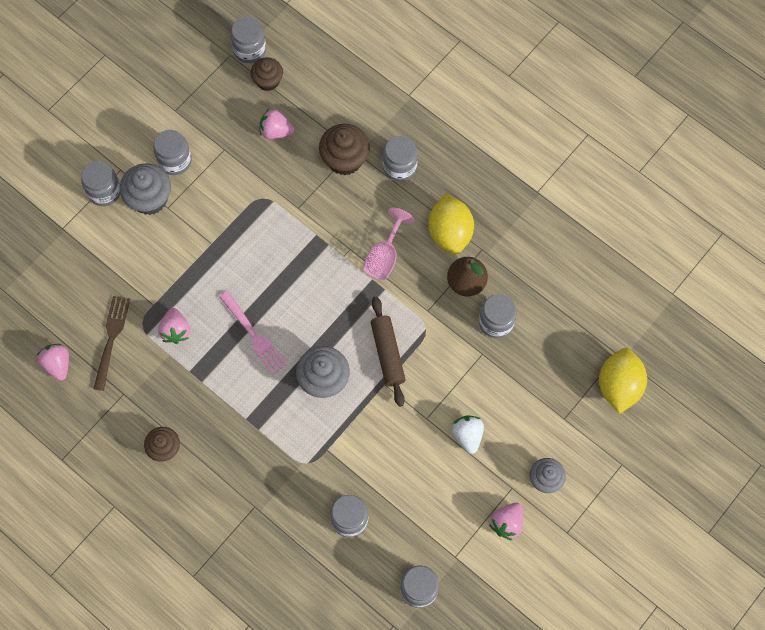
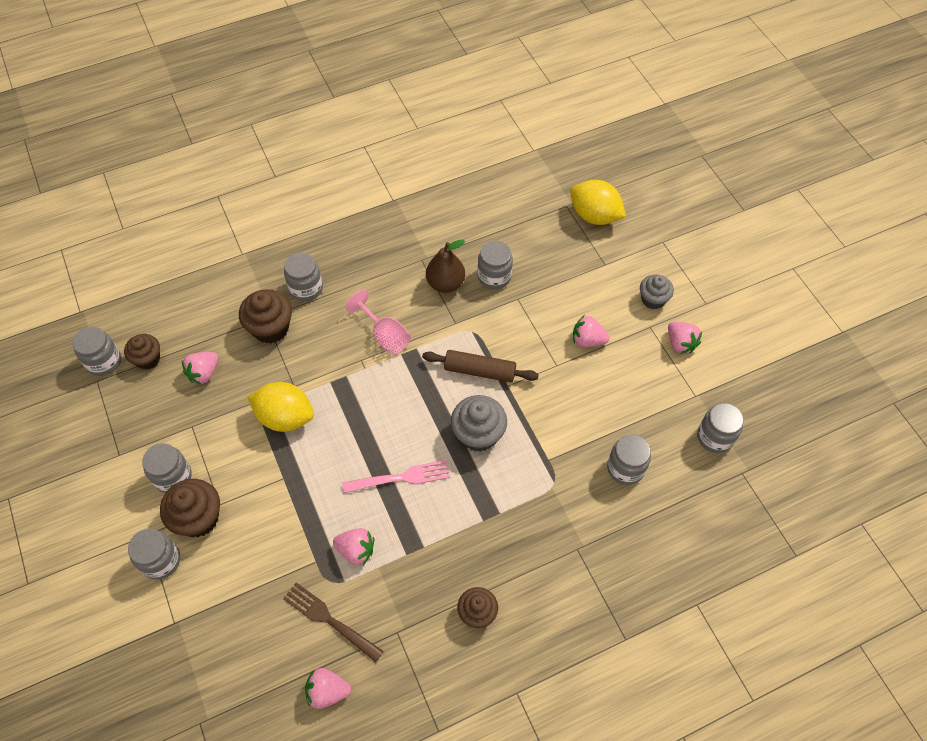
camera: 65 degrees left, 10 degrees down
grey cupcake [119,163,171,215] -> brown cupcake [160,479,220,537]
yellow lemon [428,194,474,255] -> yellow lemon moved to [247,382,314,432]
white strawberry [452,415,484,454] -> pink strawberry [573,315,610,347]

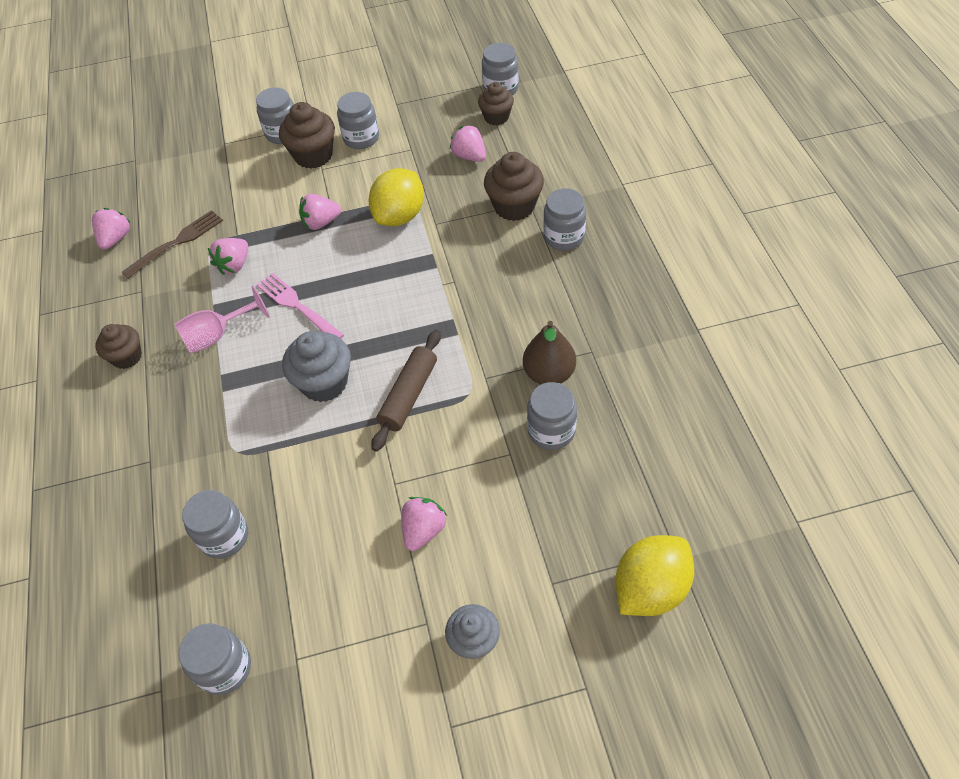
camera: 105 degrees right, 5 degrees down
pink fork [342,460,450,493] -> pink fork turned 135 degrees clockwise [256,273,344,339]
pink goblet [346,290,411,355] -> pink goblet moved to [174,286,270,354]
pink strawberry [668,322,702,354] -> pink strawberry moved to [299,194,341,230]

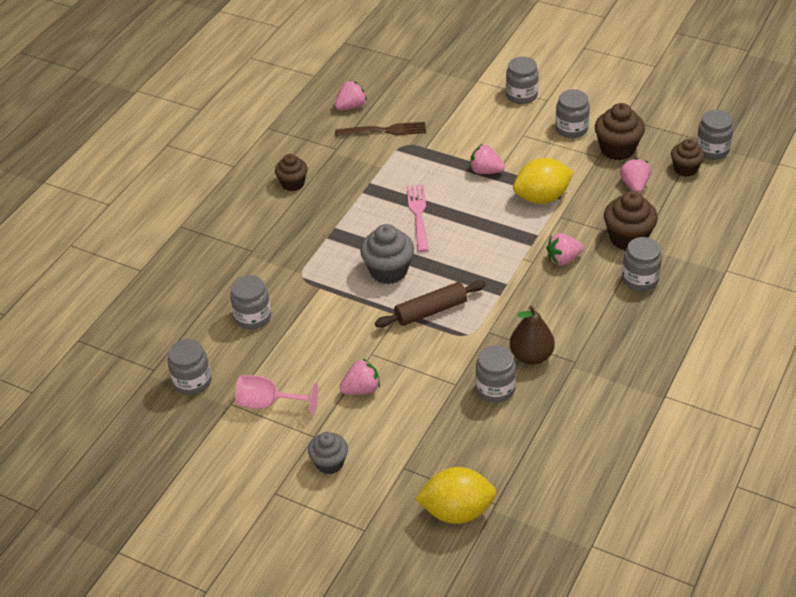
camera: 40 degrees right, 10 degrees down
pink goblet [174,286,270,354] -> pink goblet moved to [235,375,318,415]
pink strawberry [208,238,248,275] -> pink strawberry moved to [546,233,584,266]
brown cupcake [279,102,335,169] -> brown cupcake moved to [595,103,645,160]

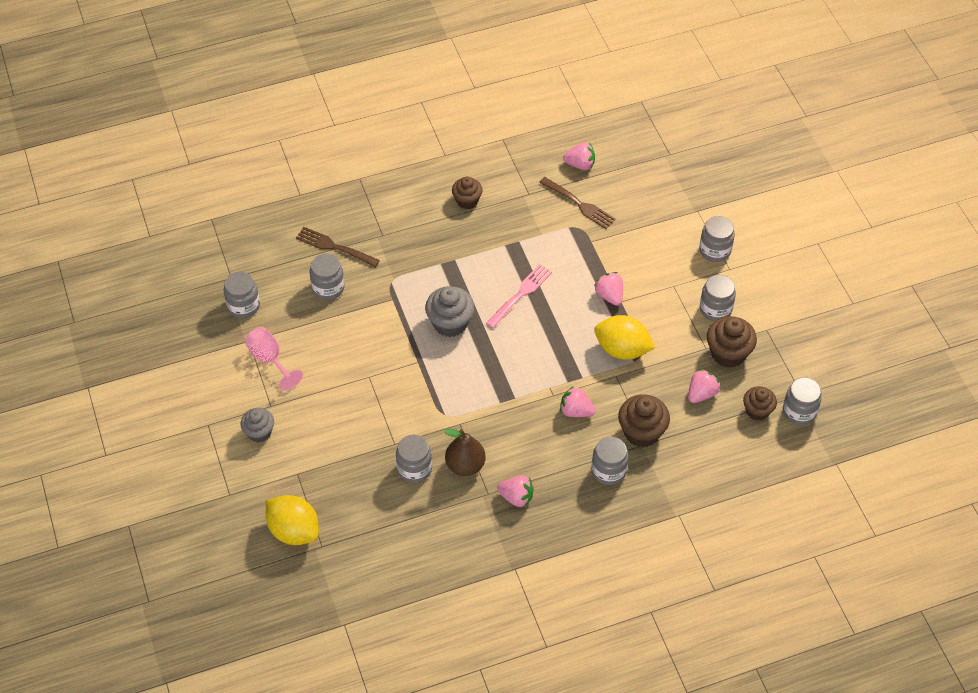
camera: 40 degrees right, 10 degrees up
pink strawberry [339,359,380,395] -> pink strawberry moved to [497,475,534,507]
brown rolling pin [375,280,486,328] -> none
none -> brown fork [296,227,380,267]

